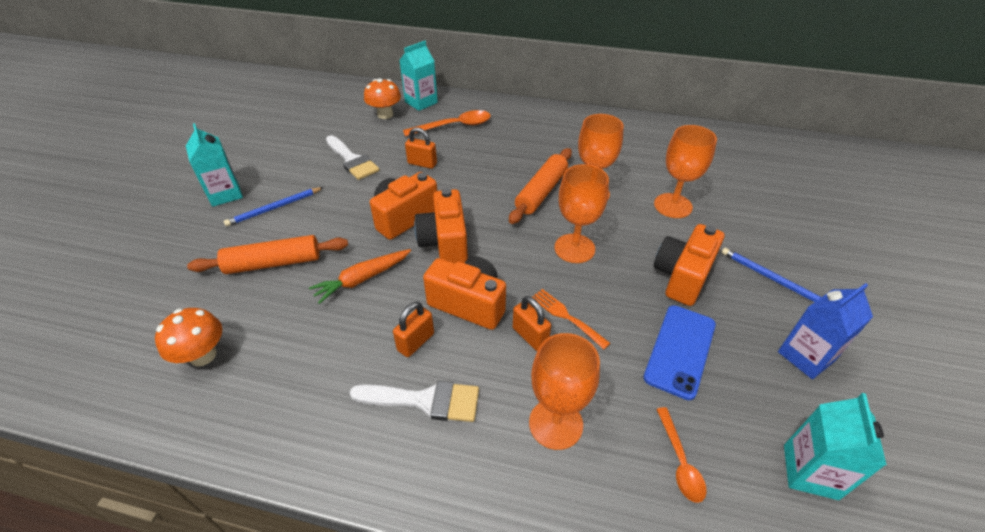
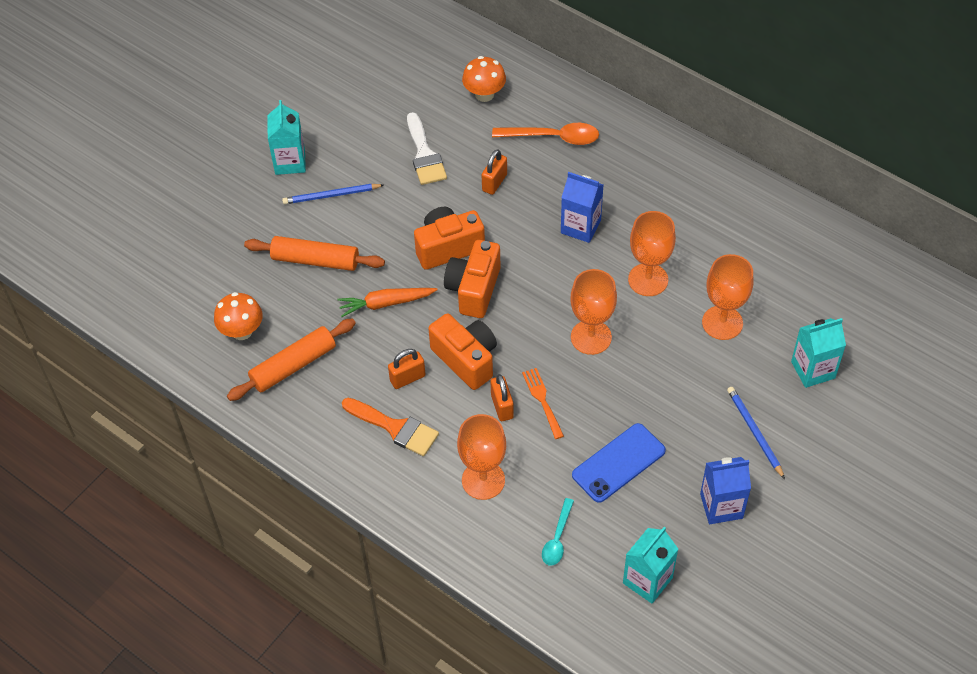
camera: 25 degrees right, 10 degrees up
white brush [350,381,479,422] -> orange brush [342,398,439,456]
turquoise carton [399,41,438,111] -> turquoise carton moved to [791,318,846,388]
orange padlock [405,127,437,169] -> orange padlock turned 75 degrees clockwise [482,149,507,195]
orange rolling pin [509,148,572,224] -> orange rolling pin moved to [227,318,356,401]
orange camera [654,224,724,306] -> none
orange spoon [656,407,707,503] -> turquoise spoon [542,498,574,566]
none -> blue carton [561,172,603,243]

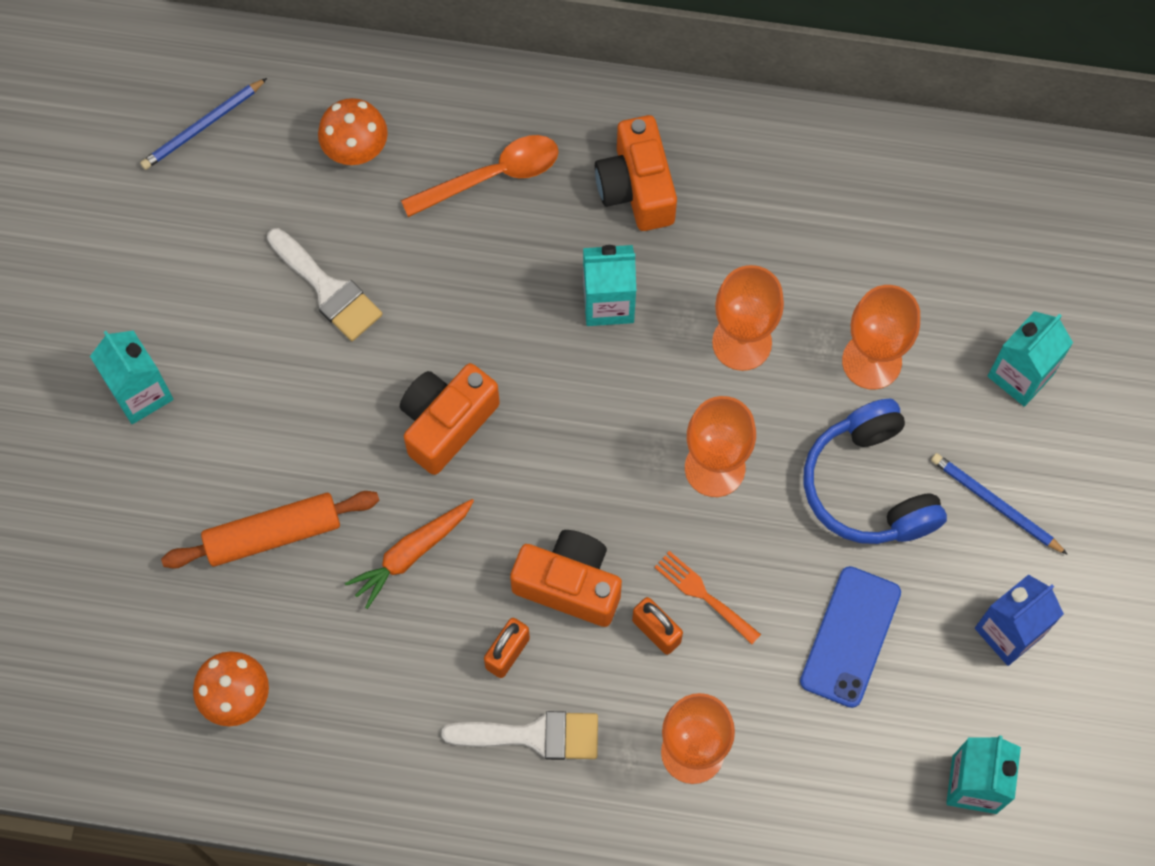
camera: 30 degrees left, 15 degrees up
orange rolling pin [227,318,356,401] -> none
blue pencil [282,184,384,204] -> blue pencil moved to [140,78,267,170]
orange brush [342,398,439,456] -> white brush [442,711,598,760]
orange camera [444,240,501,318] -> orange camera moved to [595,115,677,231]
orange padlock [482,149,507,195] -> none
turquoise spoon [542,498,574,566] -> none
blue carton [561,172,603,243] -> turquoise carton [583,245,636,326]
none -> blue headphones [804,399,947,544]

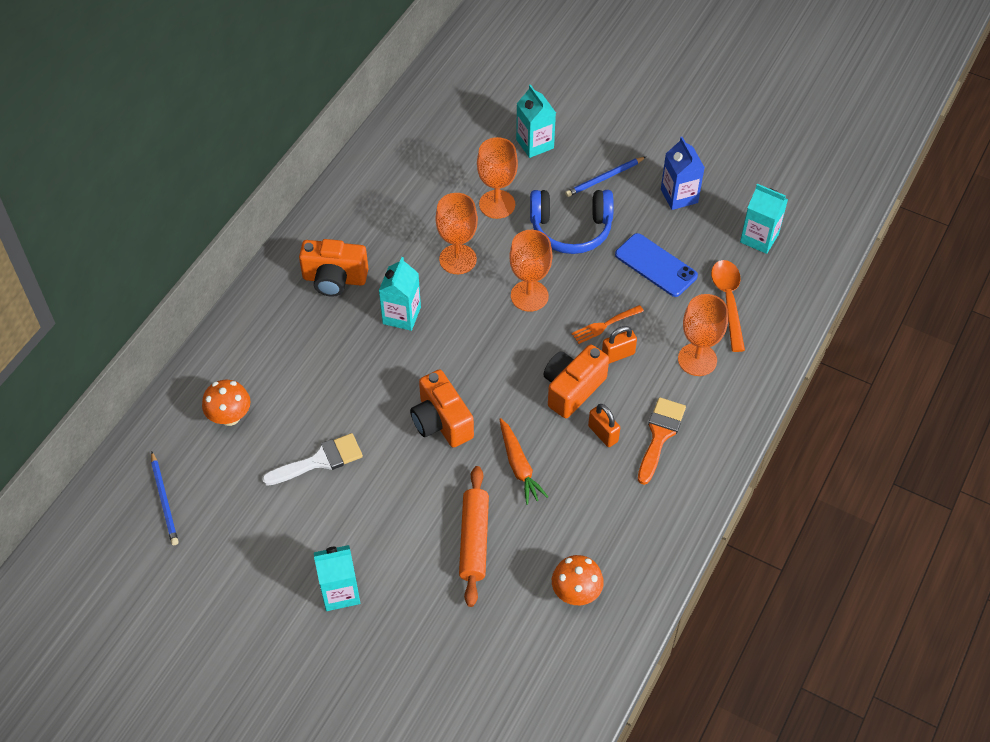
camera: 70 degrees left, 15 degrees down
orange spoon [401,135,559,217] -> orange spoon moved to [711,260,745,352]
white brush [442,711,598,760] -> orange brush [638,397,686,485]

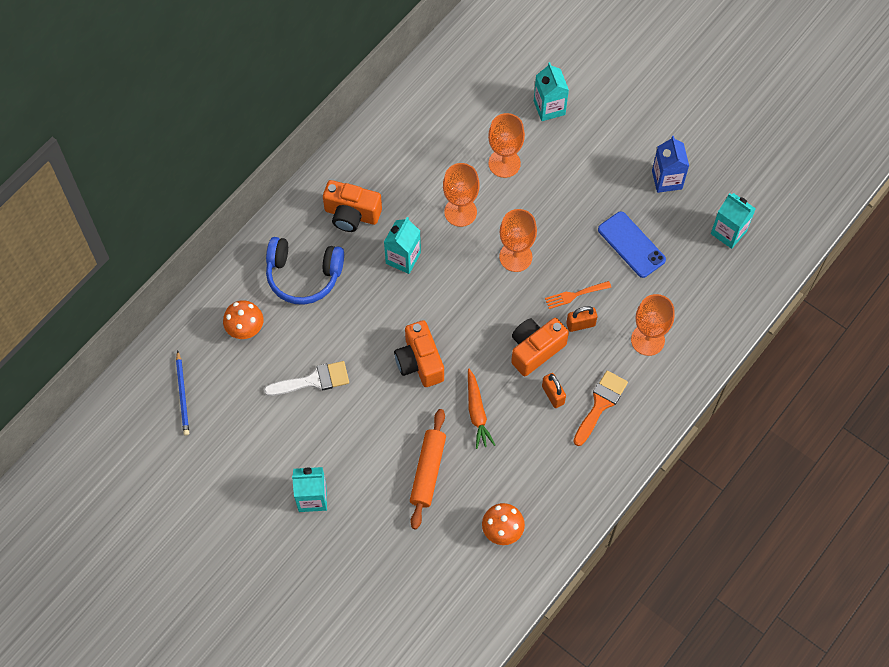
camera: 10 degrees right, 10 degrees up
blue headphones [530,190,614,254] -> blue headphones moved to [266,237,344,305]
blue pencil [565,157,646,197] -> none
orange spoon [711,260,745,352] -> none

